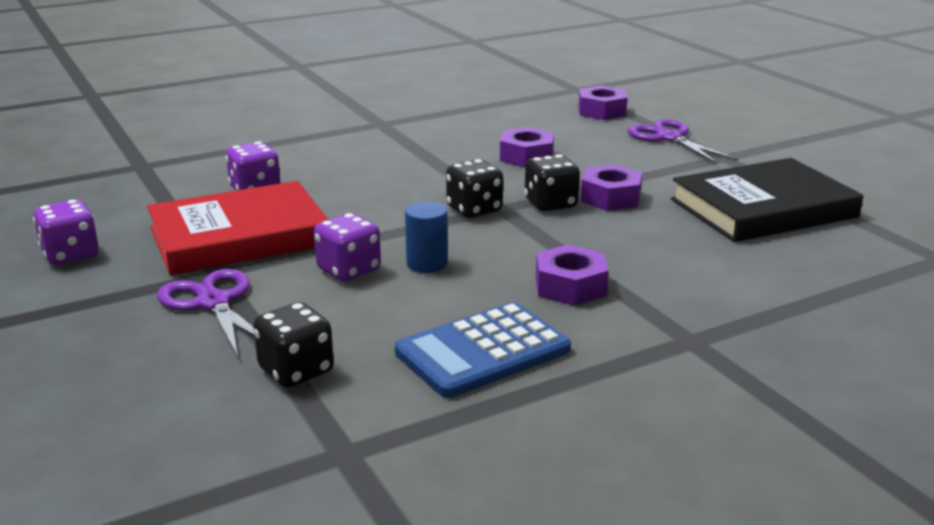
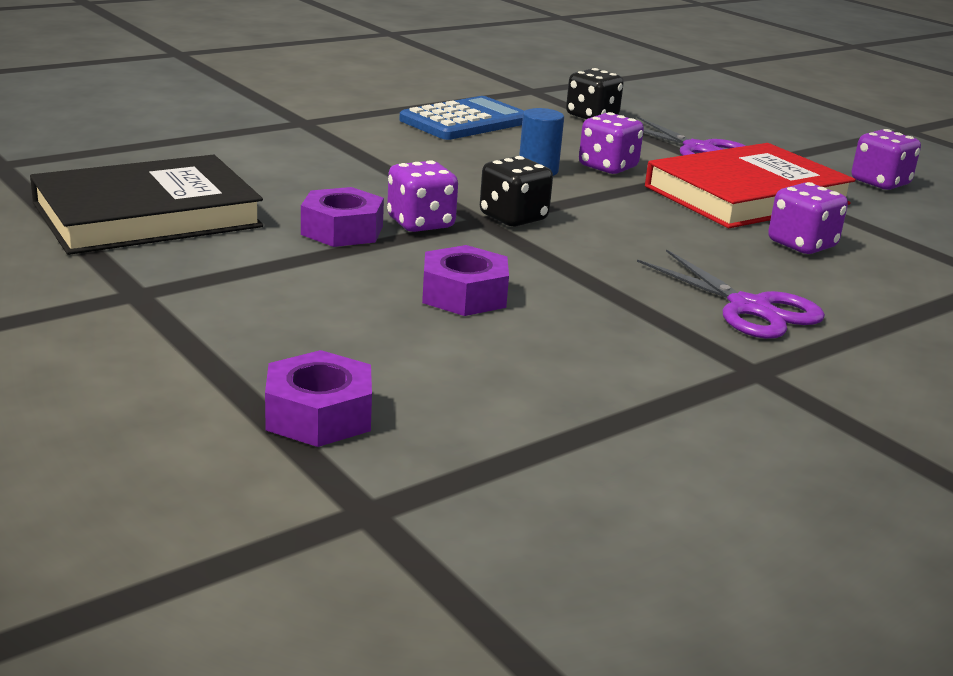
camera: 170 degrees right, 0 degrees up
black dice [524,154,580,211] -> purple dice [387,160,458,232]
purple nut [536,244,609,306] -> none
purple scissors [627,119,738,164] -> purple scissors moved to [637,249,825,339]

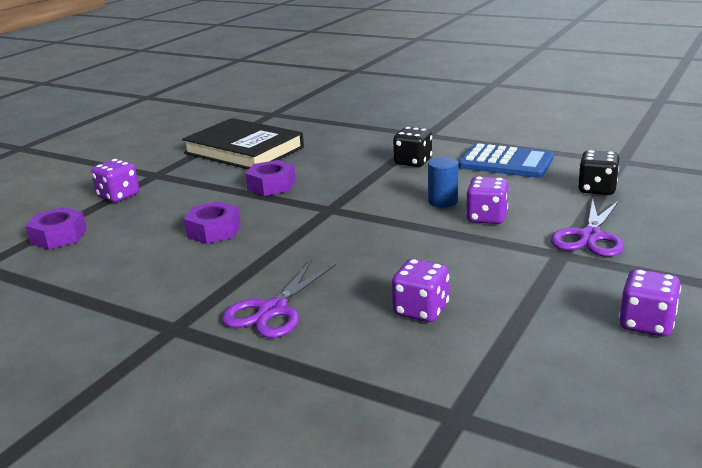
camera: 70 degrees right, 0 degrees up
purple dice [387,160,458,232] -> purple dice moved to [91,159,139,202]
black dice [480,156,553,227] -> black dice moved to [393,127,432,167]
red book [645,143,856,228] -> none

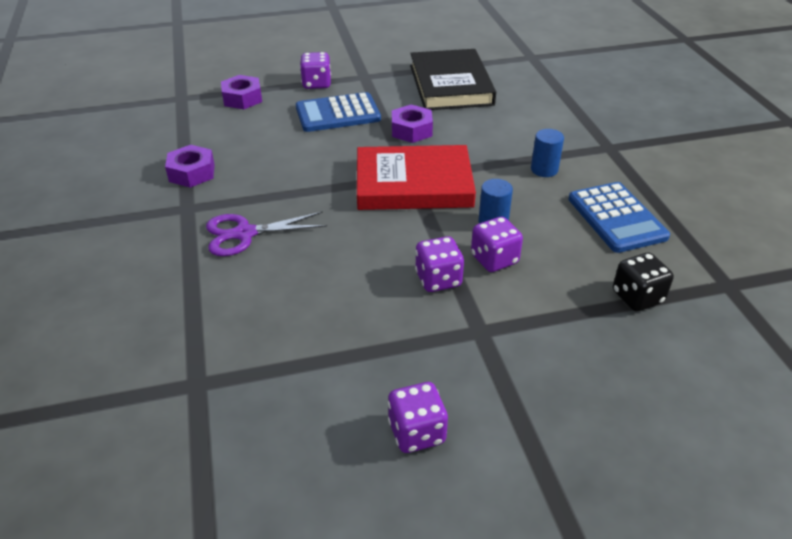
camera: 45 degrees right, 15 degrees up
purple nut [184,201,241,244] -> purple nut moved to [165,145,215,188]
purple dice [392,259,449,322] -> purple dice moved to [415,236,464,292]
black dice [393,127,432,167] -> blue cylinder [531,129,564,177]
purple scissors [551,199,624,257] -> none
none -> blue calculator [296,92,381,132]
none -> red book [357,145,476,210]

